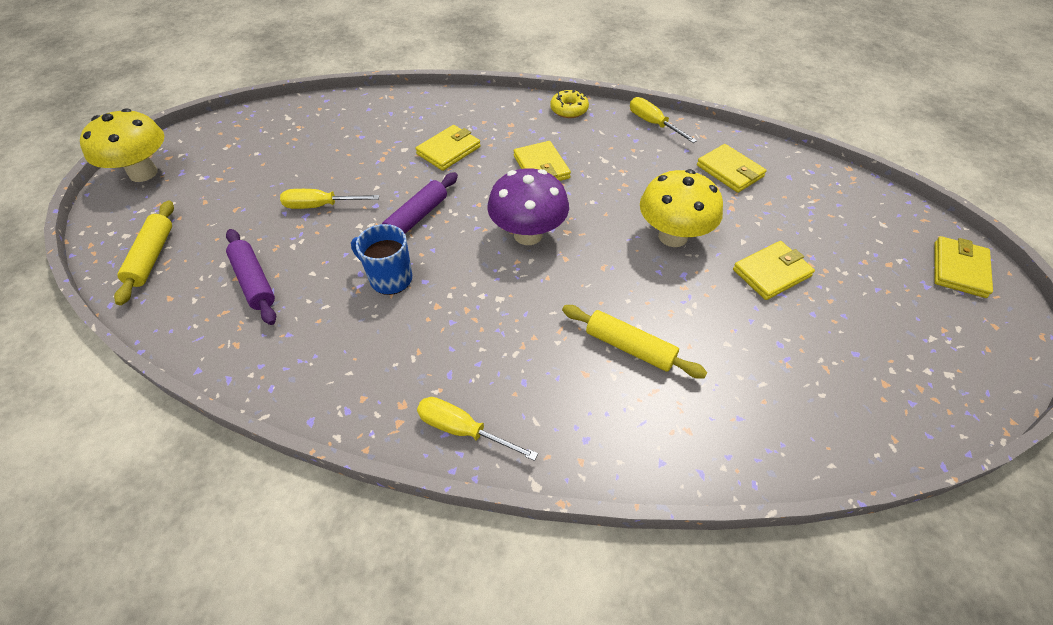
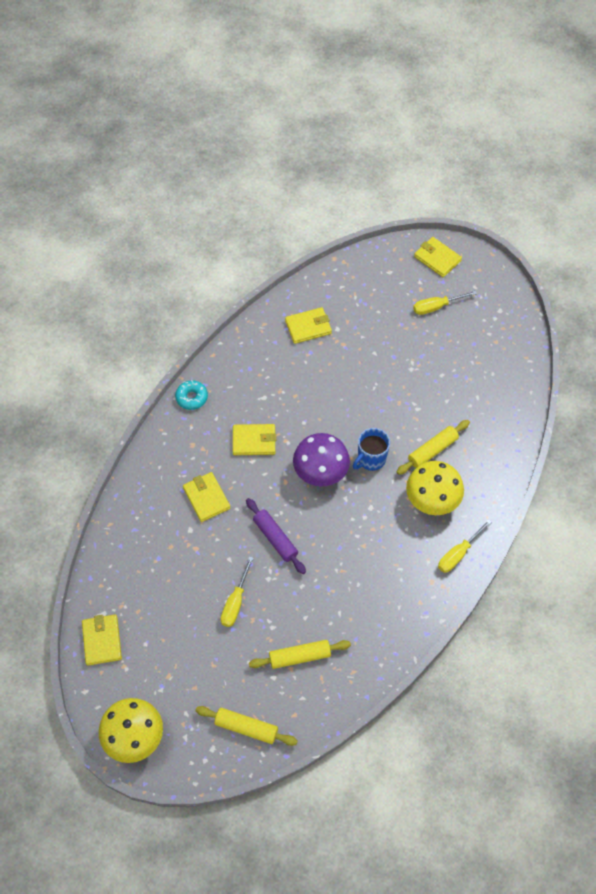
camera: 70 degrees left, 10 degrees up
purple rolling pin [226,229,276,325] -> yellow rolling pin [249,640,351,669]
blue mug [351,224,412,295] -> blue mug moved to [353,428,390,471]
yellow donut [550,90,589,118] -> turquoise donut [175,380,208,410]
yellow screwdriver [630,97,697,143] -> yellow screwdriver moved to [413,291,477,315]
yellow mushroom [640,169,723,247] -> yellow mushroom moved to [406,461,464,515]
yellow wallet [733,241,815,300] -> yellow wallet moved to [82,614,122,666]

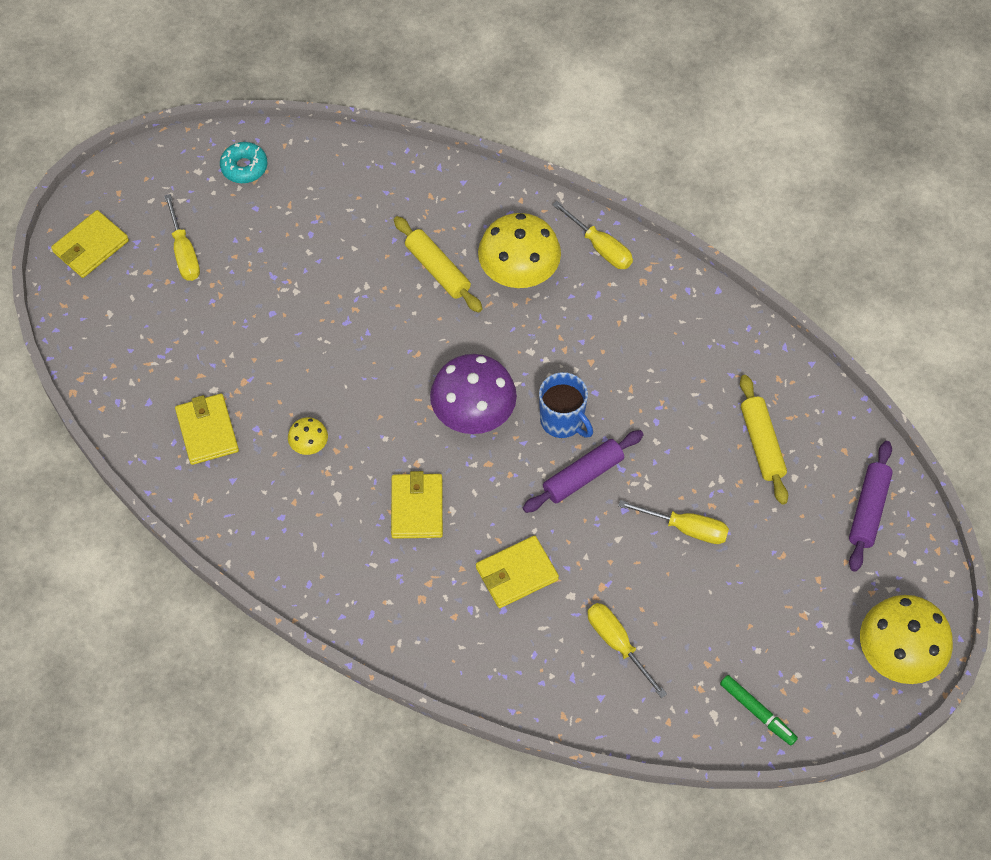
camera: 90 degrees left, 0 degrees up
yellow wallet [82,614,122,666] -> green marker [720,675,798,745]
turquoise donut [175,380,208,410] -> turquoise donut moved to [220,142,267,183]
yellow rolling pin [195,706,298,746] -> purple rolling pin [849,441,893,572]
blue mug [353,428,390,471] -> blue mug moved to [539,372,593,438]
none -> yellow mushroom [288,417,328,455]
none -> yellow screwdriver [588,603,667,698]

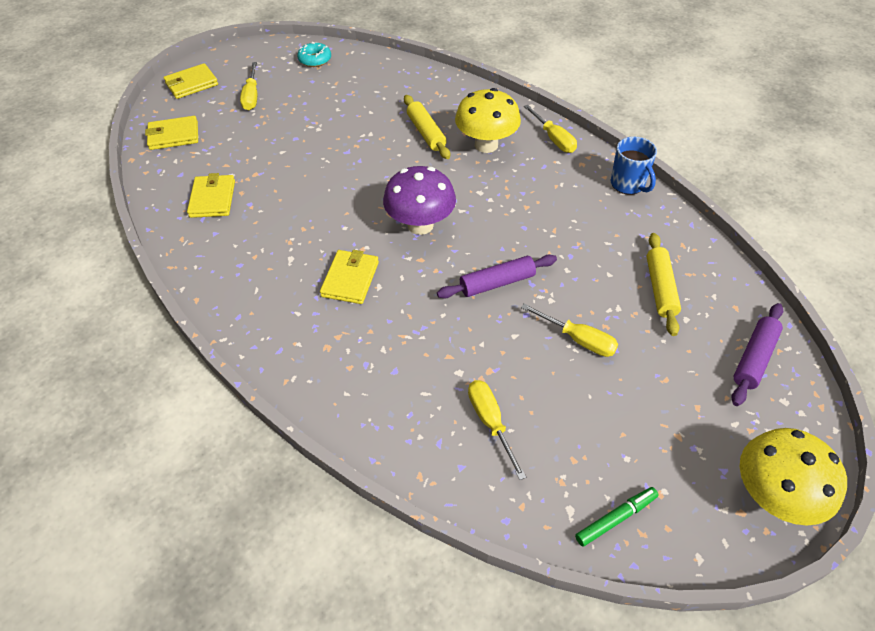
camera: 15 degrees right, 10 degrees down
yellow mushroom [288,417,328,455] -> none
yellow wallet [476,535,559,608] -> yellow wallet moved to [145,116,198,150]
blue mug [539,372,593,438] -> blue mug moved to [611,137,657,195]
green marker [720,675,798,745] -> green marker turned 90 degrees counterclockwise [575,487,658,547]

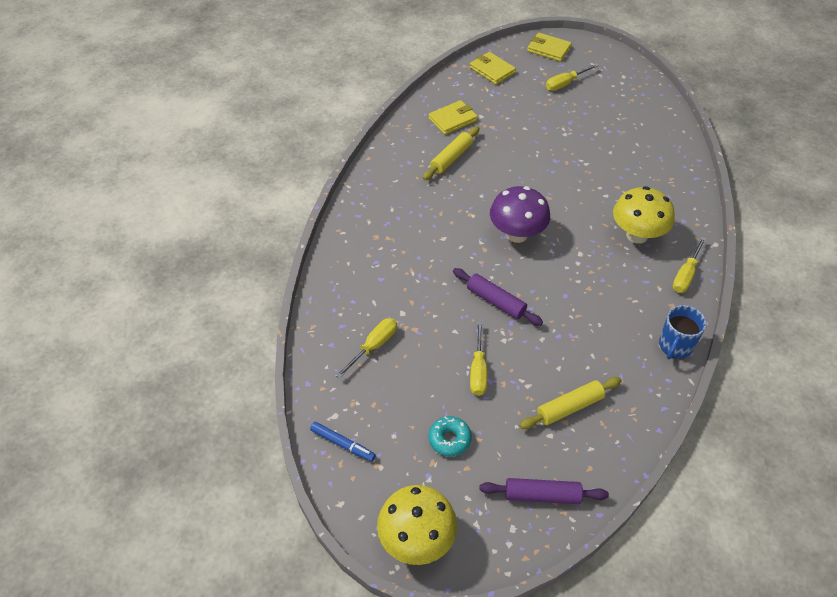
camera: 60 degrees right, 0 degrees up
turquoise donut [297,42,331,67] -> turquoise donut moved to [429,416,472,457]
yellow wallet [320,250,379,304] -> none
yellow rolling pin [404,95,450,159] -> yellow rolling pin moved to [423,126,480,180]
green marker [575,487,658,547] -> blue marker [310,422,376,462]

